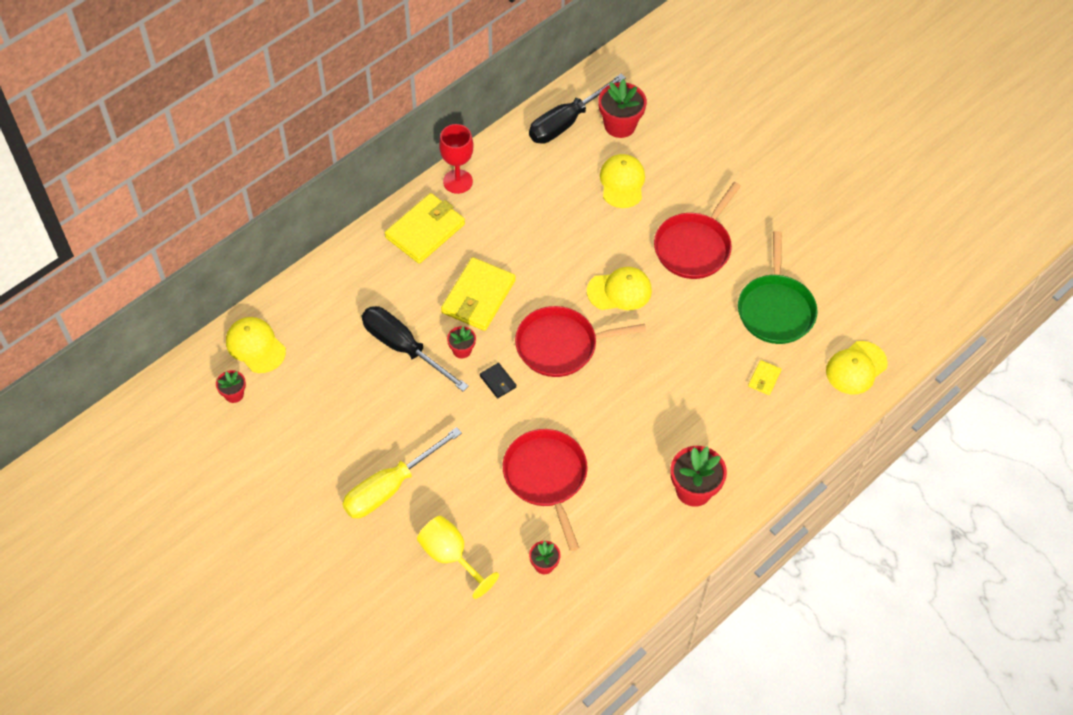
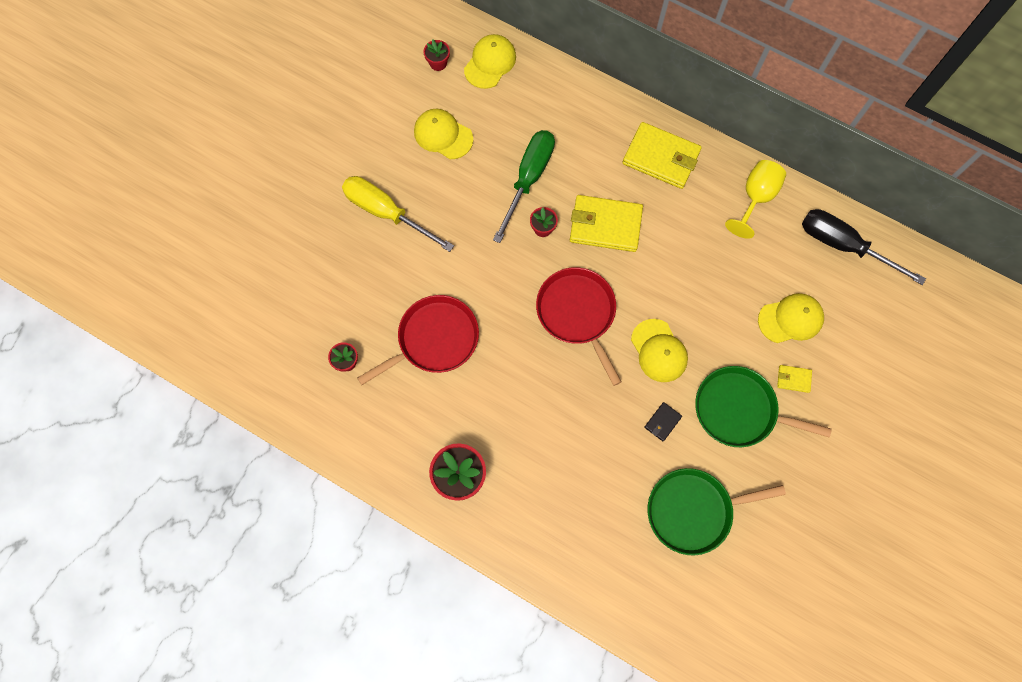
camera: 75 degrees right, 15 degrees up
black screwdriver [362,306,469,392] -> green screwdriver [493,130,555,243]
yellow goblet [417,516,499,599] -> yellow goblet moved to [725,160,786,239]
red goblet [439,124,474,194] -> none
black wallet [480,363,516,398] -> black wallet moved to [644,402,682,441]
red flower pot [598,79,647,138] -> none
red pan [654,182,741,279] -> green pan [695,366,832,447]
yellow wallet [748,360,781,395] -> yellow wallet moved to [777,365,812,393]
yellow cap [826,341,888,395] -> yellow cap moved to [414,109,473,159]

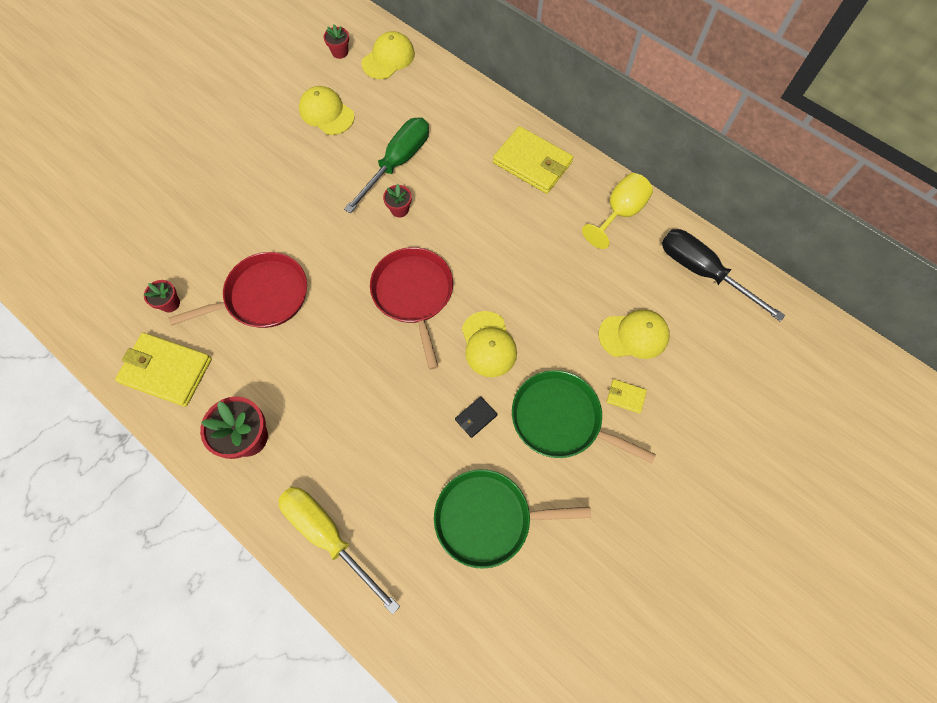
camera: 10 degrees right, 5 degrees down
yellow screwdriver [342,176,454,252] -> yellow screwdriver moved to [278,487,400,614]
yellow wallet [570,195,643,252] -> yellow wallet moved to [115,333,212,407]

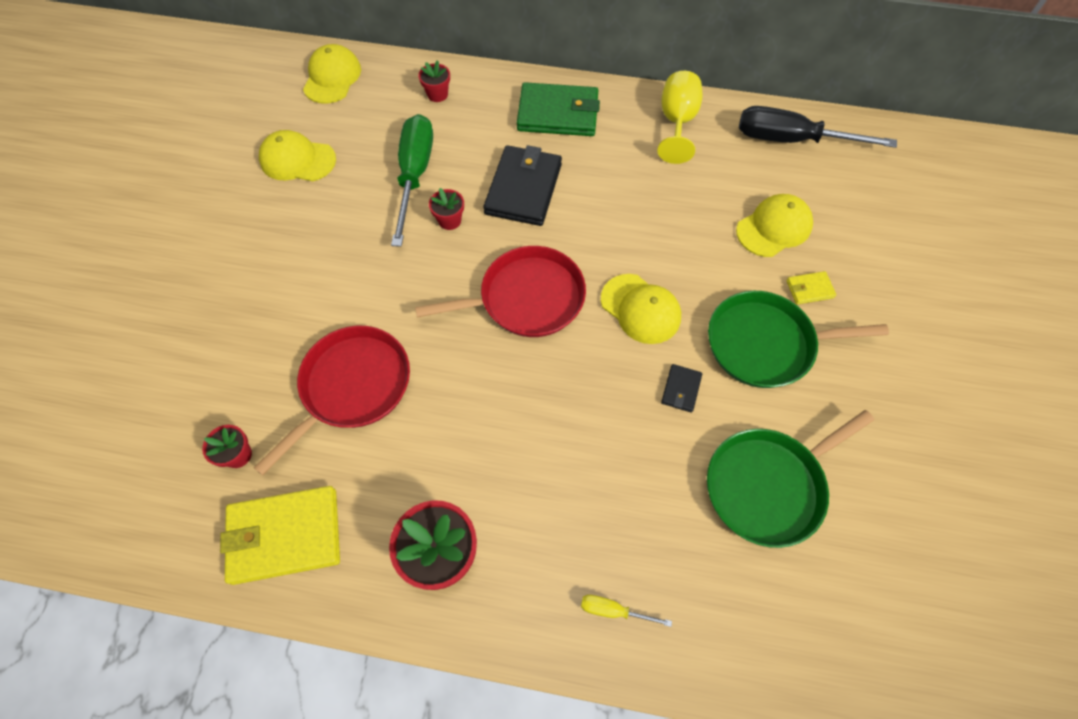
camera: 30 degrees left, 5 degrees down
yellow screwdriver [278,487,400,614] -> yellow screwdriver [581,595,672,627], size x0.43
red flower pot [323,24,349,59] -> red flower pot moved to [418,60,450,102]
red pan [370,247,453,370] -> red pan turned 120 degrees clockwise [415,246,586,337]
yellow wallet [493,126,573,194] -> green wallet [517,82,600,136]
none -> black wallet [483,145,562,226]

